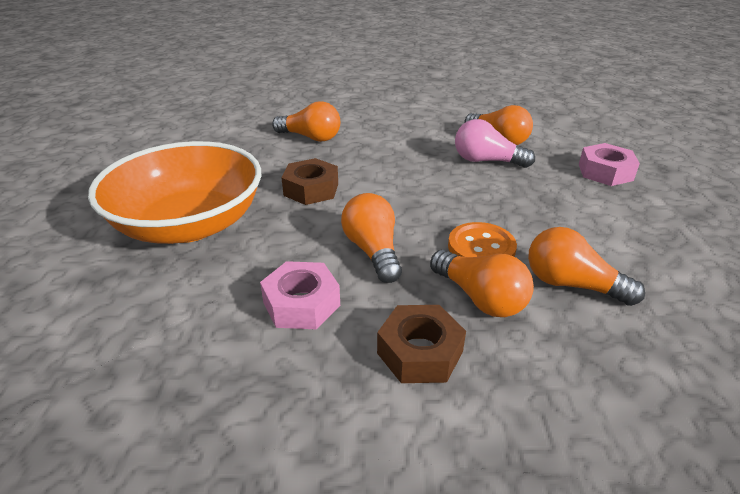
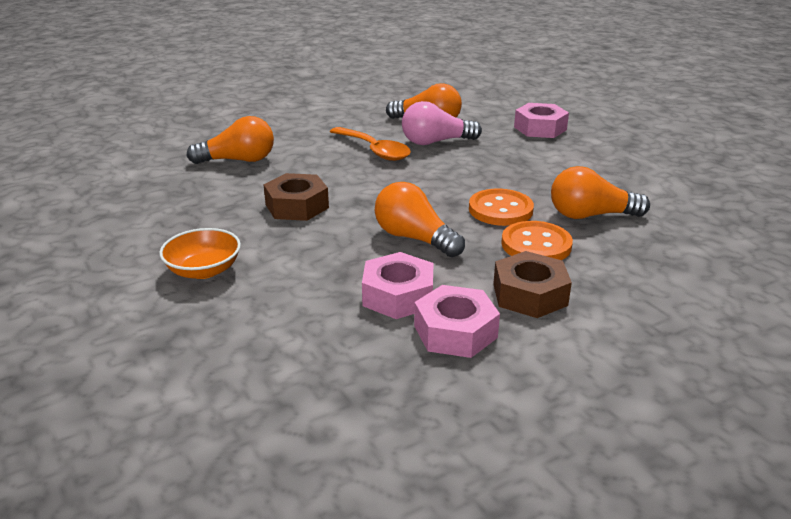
camera: 30 degrees left, 5 degrees down
orange bowl [88,141,261,244] -> orange bowl [159,228,241,279], size x0.43
orange light bulb [430,250,534,317] -> orange button [501,221,573,260]
none -> orange spoon [330,127,411,161]
none -> pink nut [414,285,500,358]

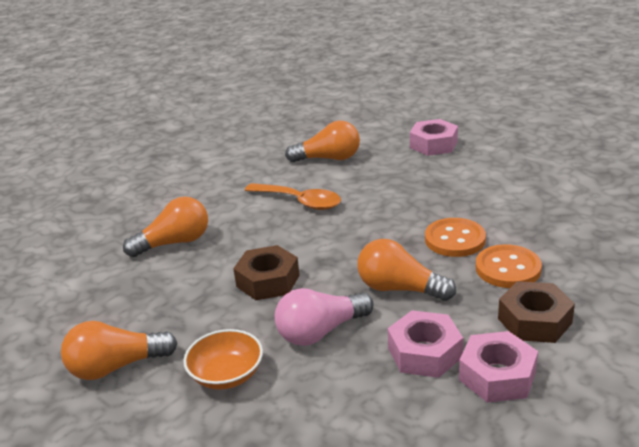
camera: 15 degrees left, 0 degrees up
pink light bulb [402,101,482,145] -> pink light bulb moved to [275,288,374,346]
orange light bulb [551,166,650,219] -> orange light bulb moved to [61,321,178,380]

